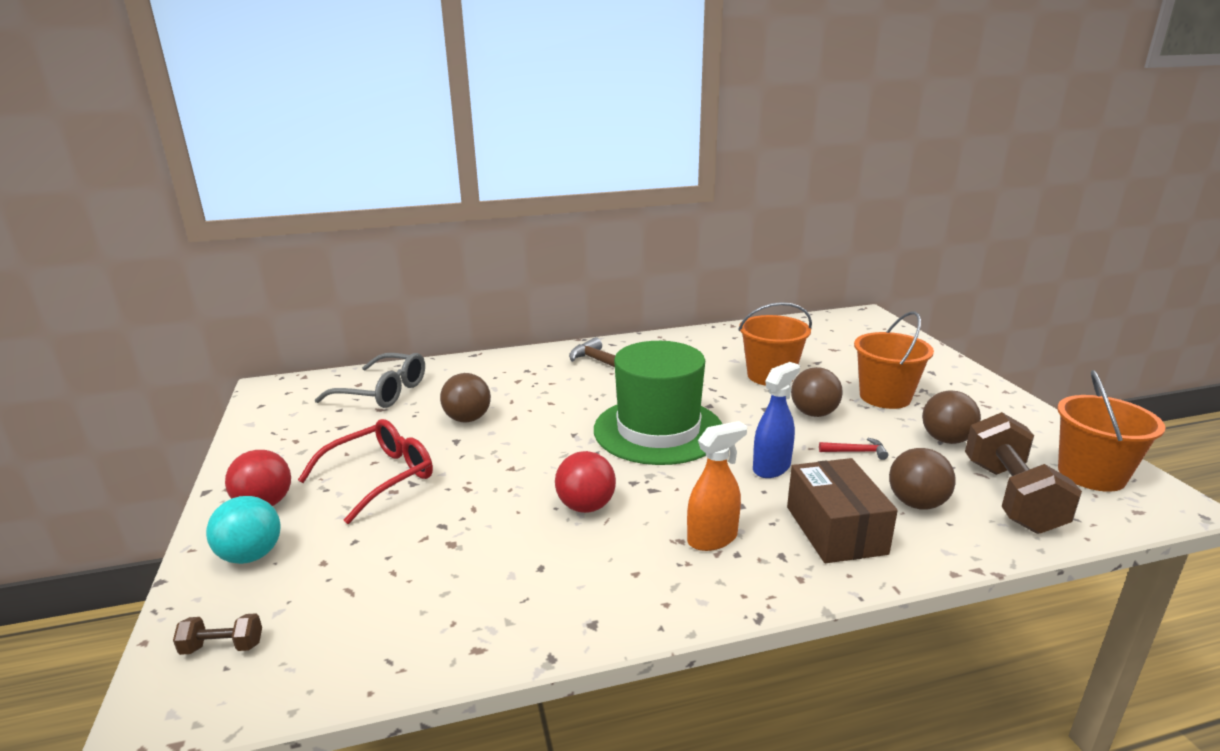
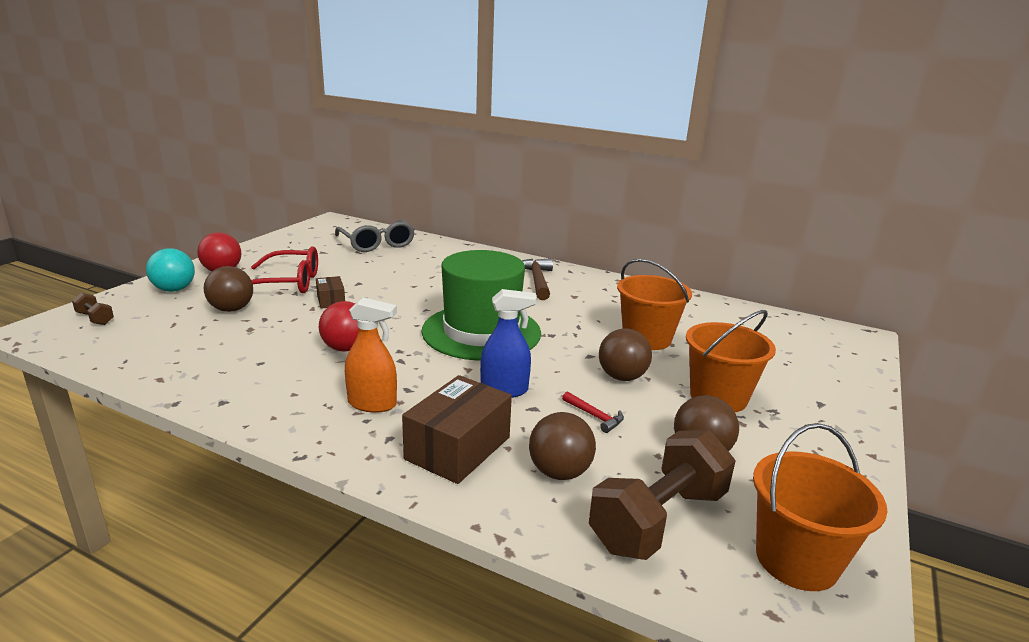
camera: 40 degrees right, 0 degrees up
brown ball [440,373,491,422] -> brown ball moved to [204,266,253,312]
none -> brown box [316,276,345,309]

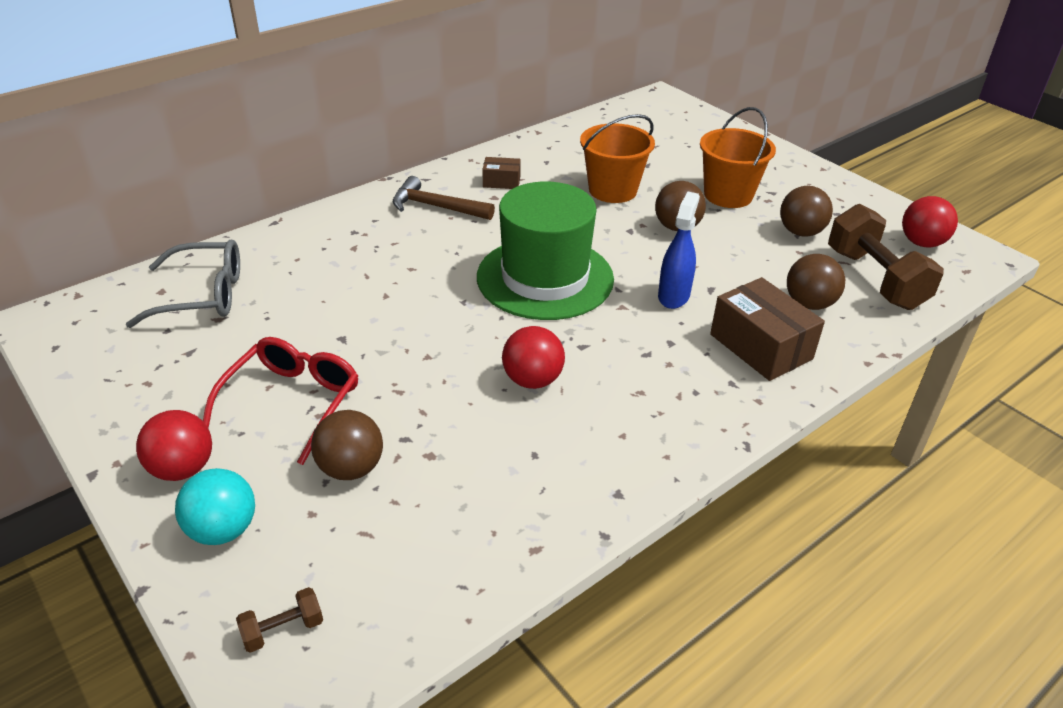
camera: 65 degrees left, 15 degrees up
brown box [316,276,345,309] -> brown box moved to [482,157,521,189]
orange spray bottle [345,297,397,413] -> none
red hammer [562,391,624,433] -> none
orange bucket [753,423,888,591] -> red ball [902,196,958,247]

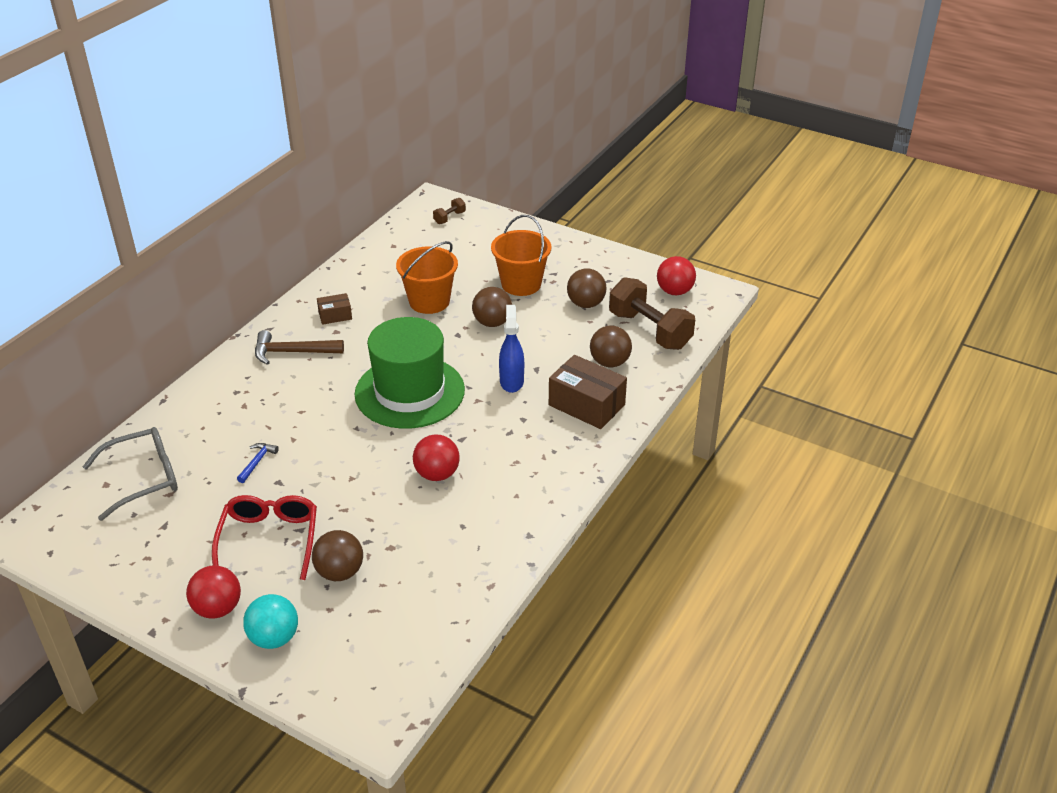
camera: 20 degrees left, 0 degrees up
brown dumbbell [236,587,323,653] -> brown dumbbell moved to [433,198,466,224]
none -> blue hammer [237,443,279,483]

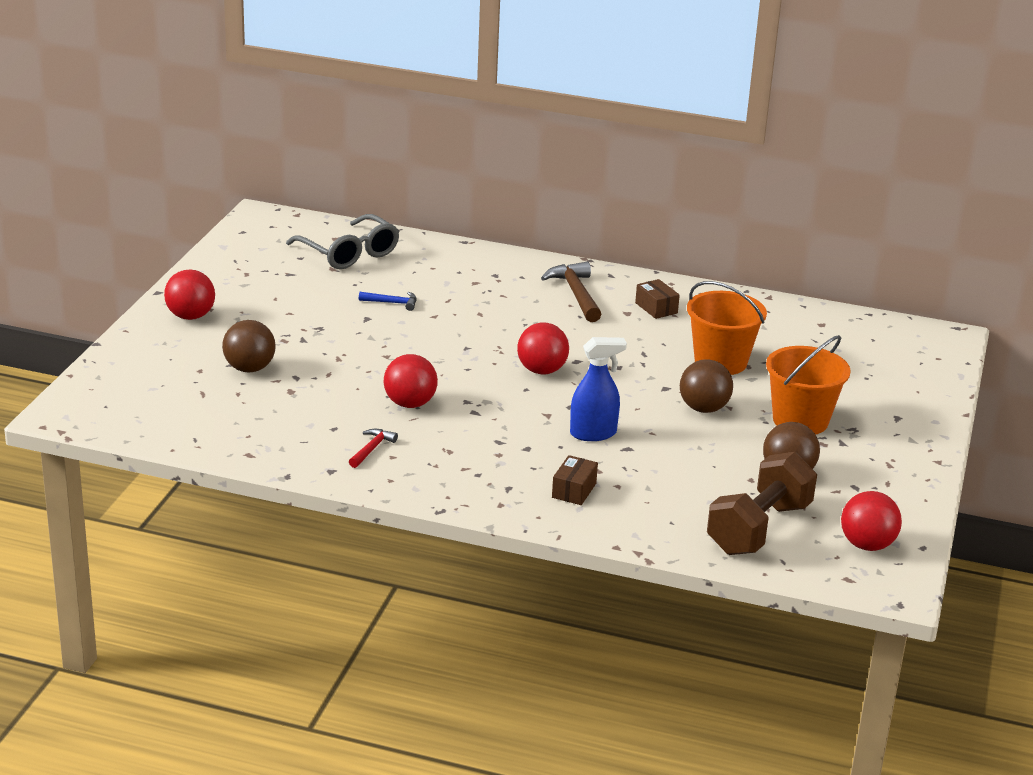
camera: 75 degrees right, 10 degrees down
red glasses [212,495,317,580] -> none
turquoise ball [243,594,298,649] -> none
green hat [355,317,465,429] -> red ball [517,323,569,374]
brown dumbbell [433,198,466,224] -> none
brown box [549,355,627,429] -> brown box [552,455,598,505], size x0.53
brown ball [590,326,632,367] -> none
none -> red hammer [349,429,398,468]

